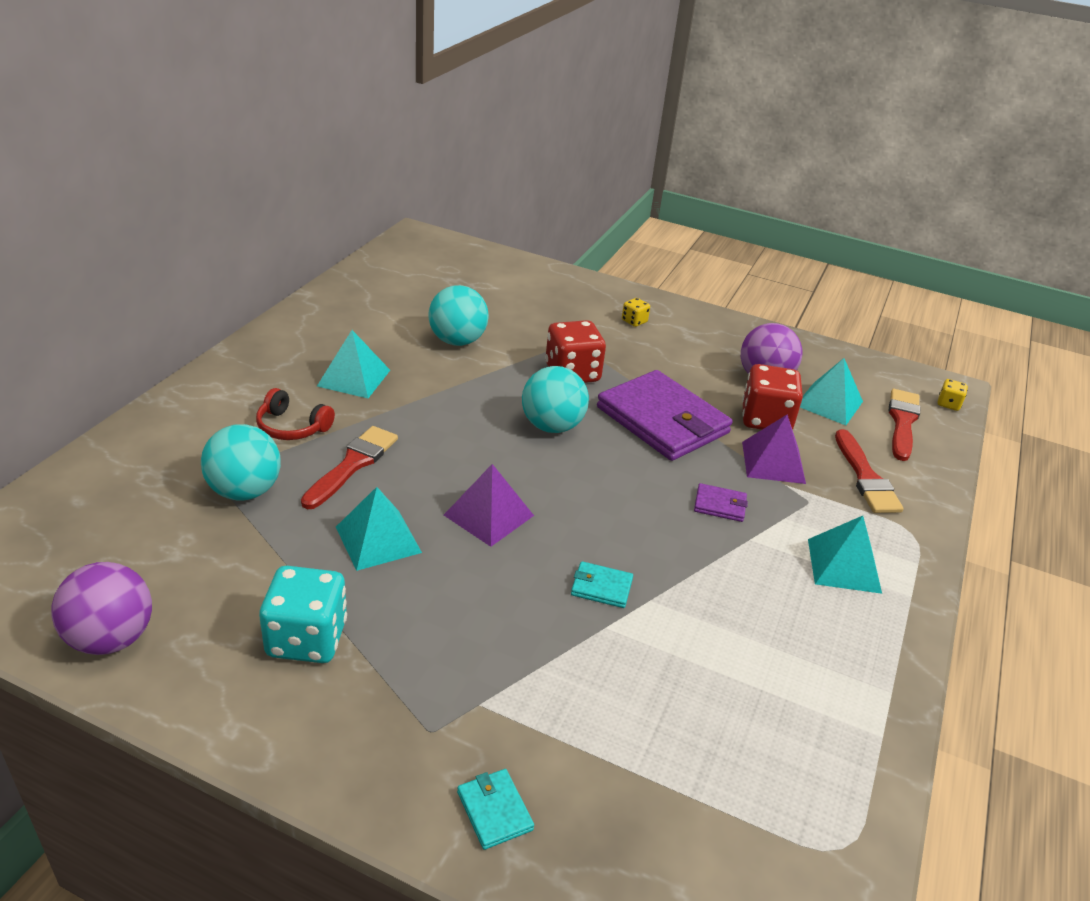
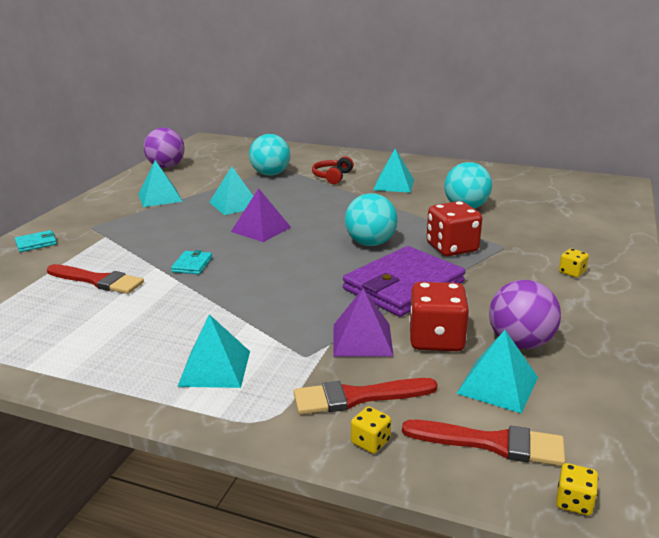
camera: 90 degrees right, 10 degrees down
turquoise dice [259,566,347,663] -> turquoise pyramid [138,160,183,207]
red brush [301,426,398,509] -> red brush moved to [47,264,144,294]
purple wallet [694,483,748,522] -> none
none -> yellow dice [351,406,391,454]

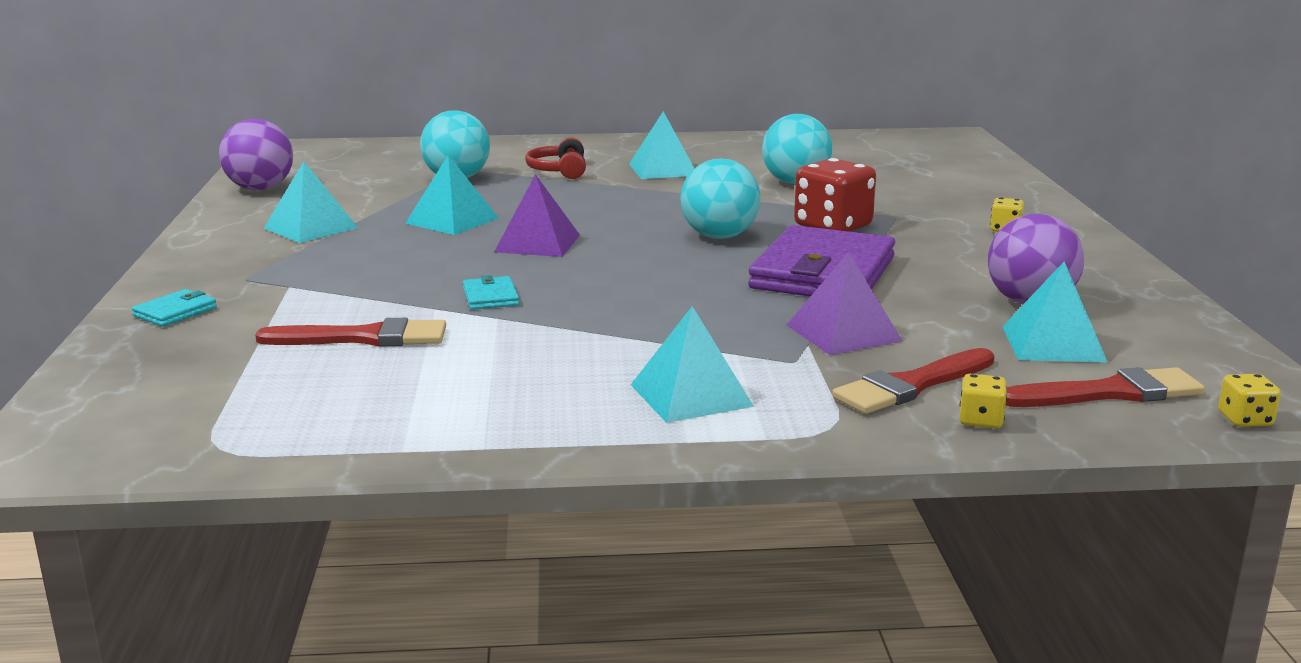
camera: 25 degrees left, 5 degrees down
red dice [409,282,469,351] -> none

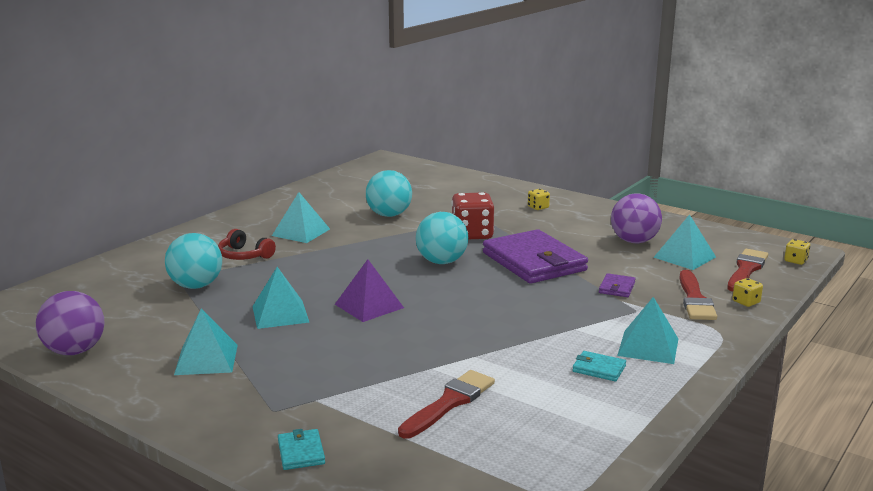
camera: 50 degrees left, 0 degrees up
turquoise wallet [463,275,519,310] -> turquoise wallet moved to [572,351,626,381]
purple pyramid [787,252,902,355] -> purple wallet [599,273,636,297]

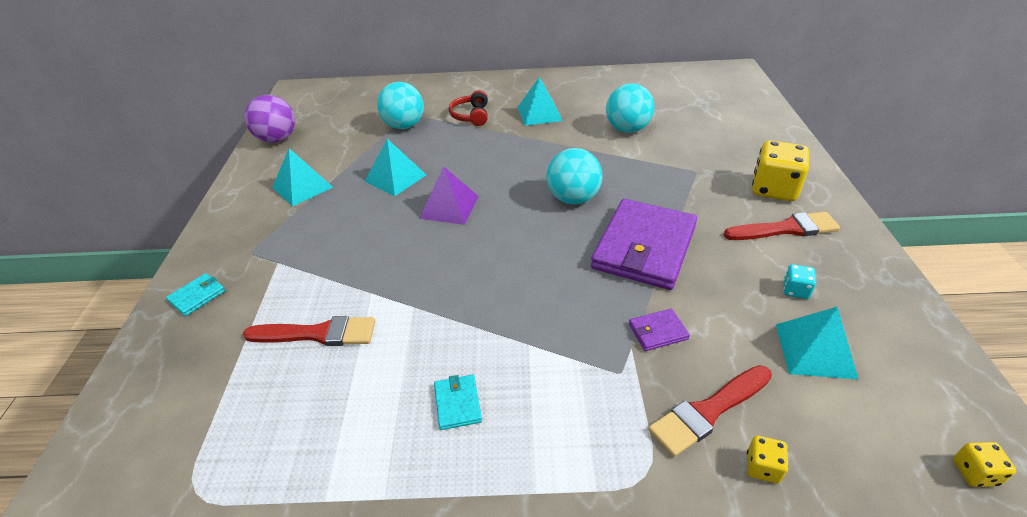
camera: 55 degrees right, 20 degrees up
red dice [452,192,494,239] -> none
yellow dice [528,189,550,210] -> yellow dice [752,140,809,201], size x2.12
purple ball [611,194,662,243] -> turquoise dice [783,264,816,299]
turquoise pyramid [617,297,678,364] -> none
red brush [728,249,768,291] -> red brush moved to [724,212,840,240]

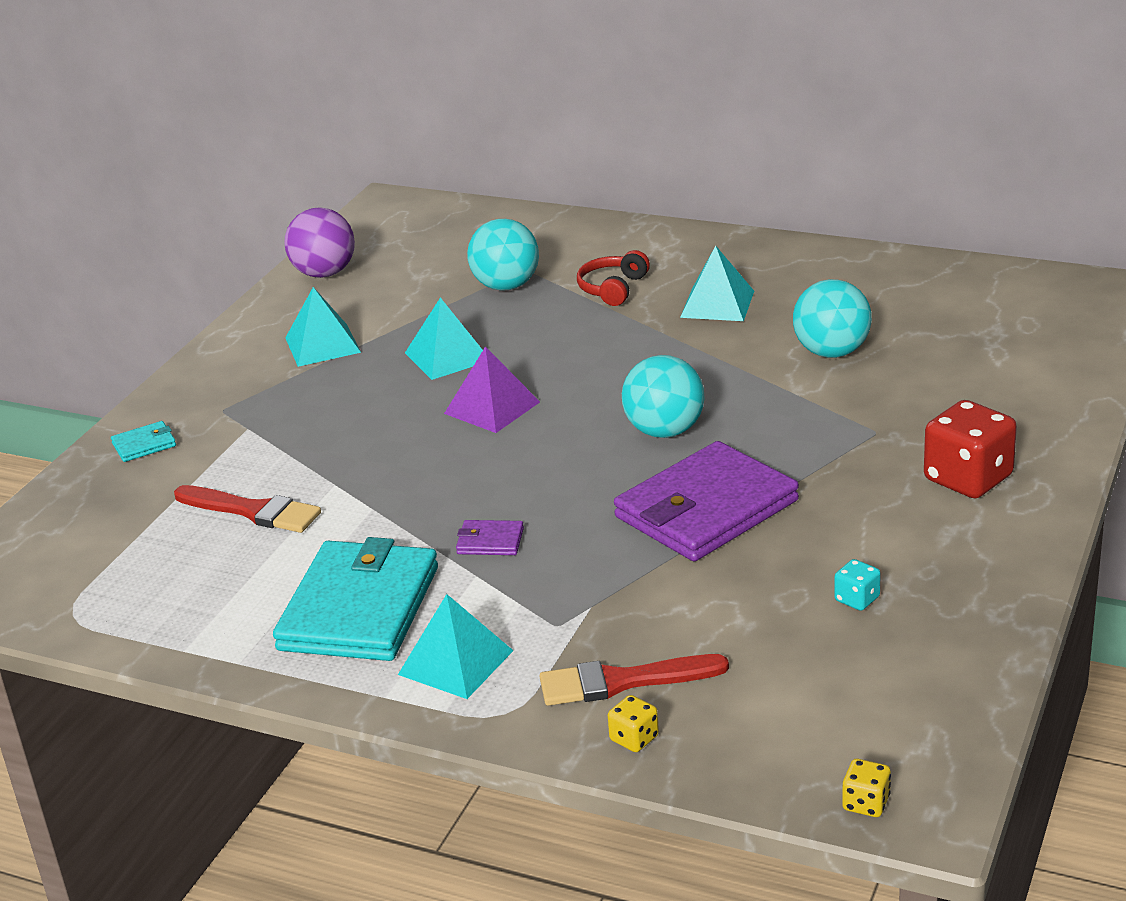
camera: 25 degrees right, 10 degrees down
turquoise wallet [434,375,482,430] -> turquoise wallet [273,537,438,661], size x2.46
purple wallet [629,309,690,351] -> purple wallet moved to [456,520,524,555]
red brush [724,212,840,240] -> none
yellow dice [752,140,809,201] -> red dice [924,400,1017,498]
turquoise pyramid [776,306,858,379] -> turquoise pyramid moved to [398,594,514,699]

